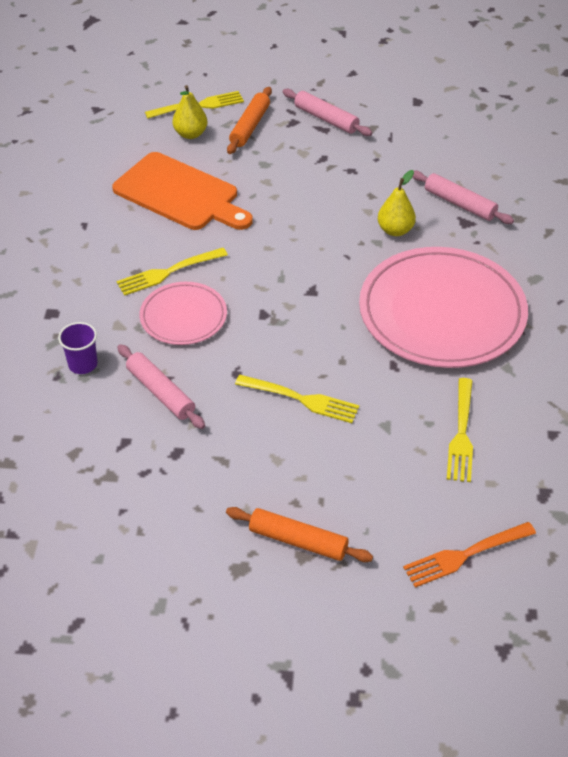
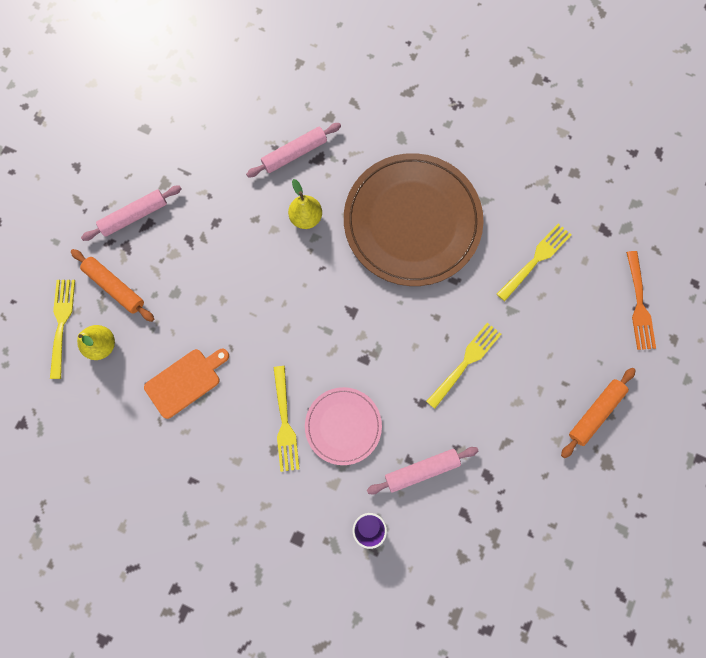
camera: 70 degrees left, 30 degrees up
orange cutting board [112,152,253,230] -> orange cutting board [144,349,229,419], size x0.62
pink plate [359,247,528,368] -> brown plate [344,153,483,286]
yellow fork [447,378,473,482] -> yellow fork turned 75 degrees counterclockwise [497,223,572,301]

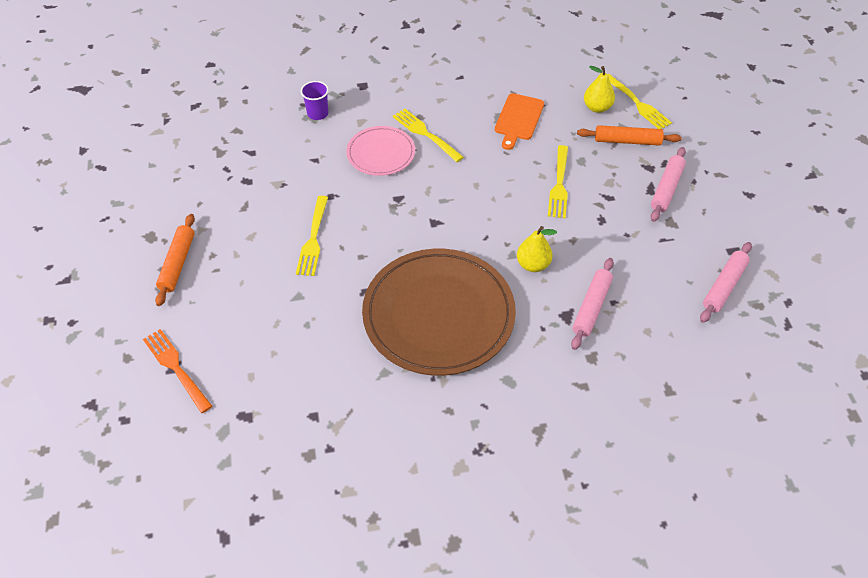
camera: 145 degrees right, 25 degrees down
pink rolling pin [367,447,478,495] -> pink rolling pin moved to [700,242,752,323]
yellow fork [497,223,572,301] -> yellow fork moved to [548,145,568,218]

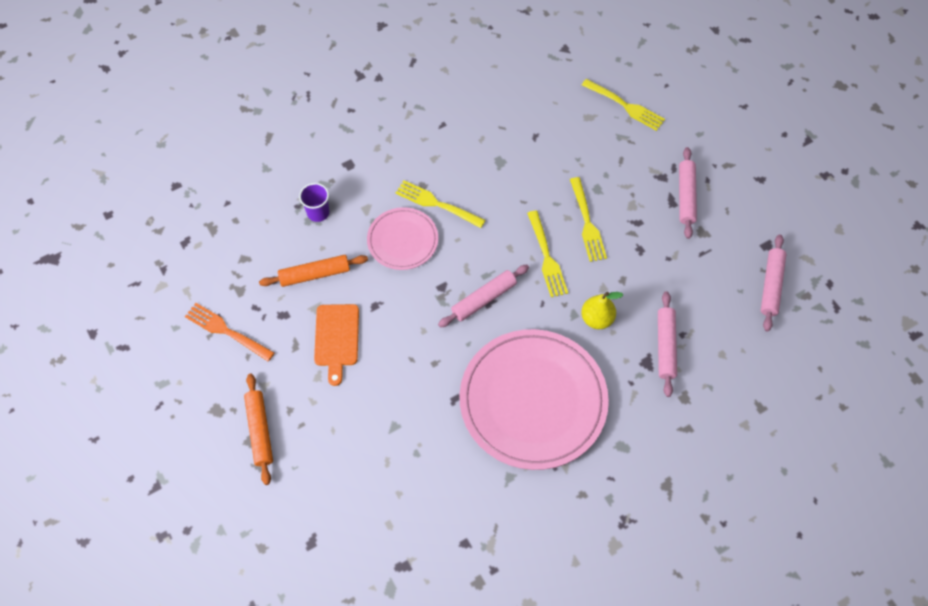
camera: 20 degrees left, 10 degrees up
orange fork [143,329,212,413] -> orange fork moved to [185,303,274,361]
yellow fork [296,196,328,276] -> yellow fork moved to [527,210,568,297]
brown plate [362,249,516,376] -> pink plate [459,329,609,470]
orange cutting board [495,93,544,150] -> orange cutting board moved to [314,304,359,386]
orange rolling pin [577,125,681,146] -> orange rolling pin moved to [259,255,368,287]
yellow pear [584,66,615,113] -> none
none -> pink rolling pin [438,265,529,328]

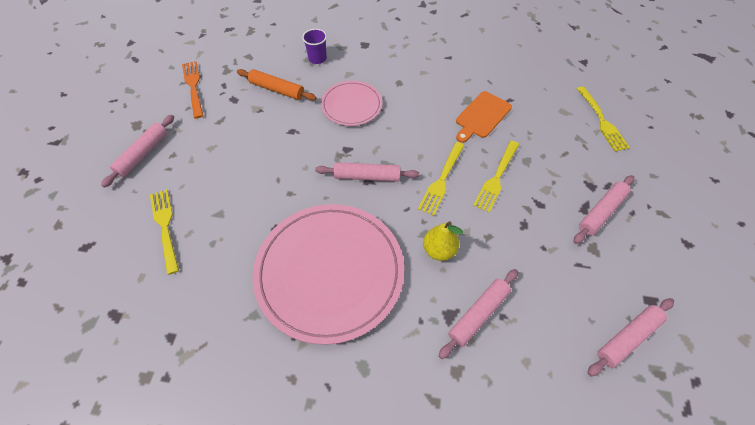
camera: 40 degrees right, 5 degrees down
orange rolling pin [244,374,273,485] -> pink rolling pin [101,115,174,188]
orange cutting board [314,304,359,386] -> orange cutting board moved to [456,91,512,143]
yellow fork [396,180,486,228] -> yellow fork moved to [150,189,179,275]

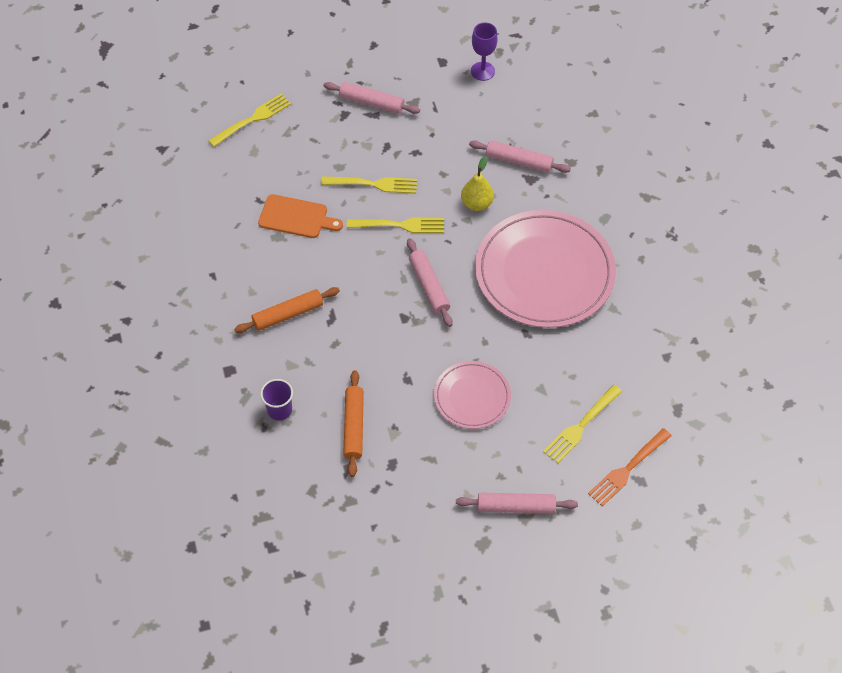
camera: 115 degrees left, 0 degrees up
orange fork [182,61,203,118] -> orange fork moved to [588,428,672,506]
pink plate [321,81,382,126] -> pink plate moved to [434,361,511,429]
pink rolling pin [588,298,674,377] -> purple goblet [471,23,498,81]
none -> orange rolling pin [234,287,340,333]

